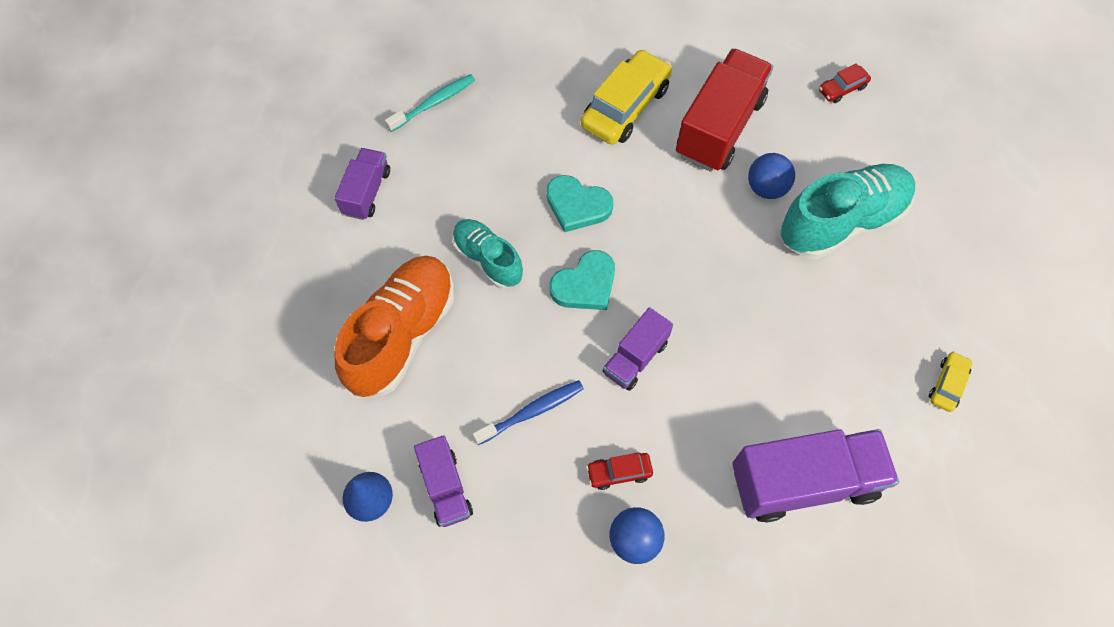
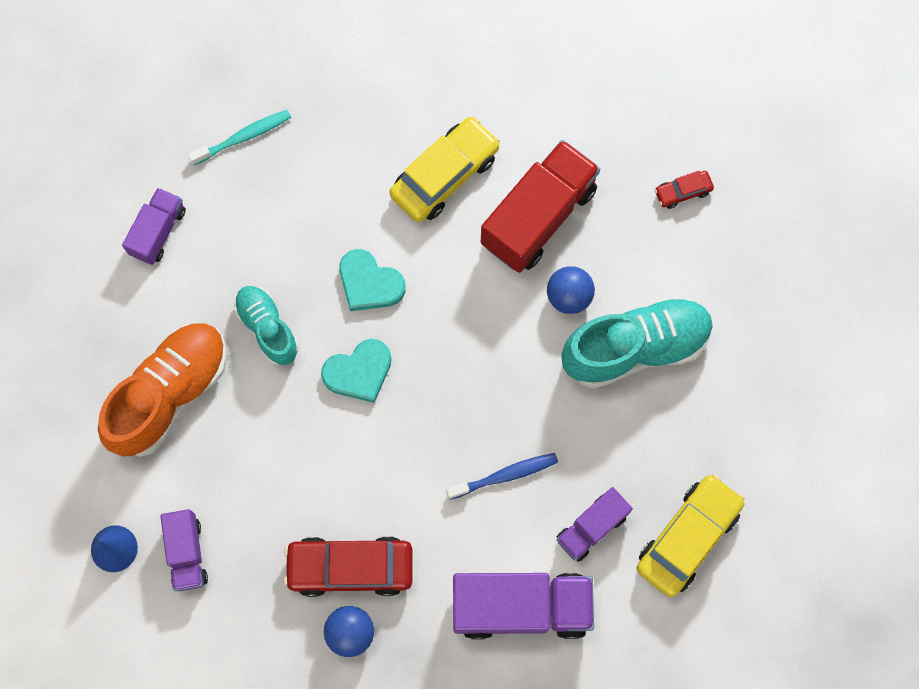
camera: 10 degrees right, 10 degrees up
blue toothbrush [473,380,584,445] -> blue toothbrush moved to [446,453,558,500]
red car [586,453,653,490] -> red car [284,536,413,597], size x2.07
purple truck [603,307,673,391] -> purple truck moved to [557,487,633,562]
yellow car [929,351,972,412] -> yellow car [637,474,745,597], size x2.07

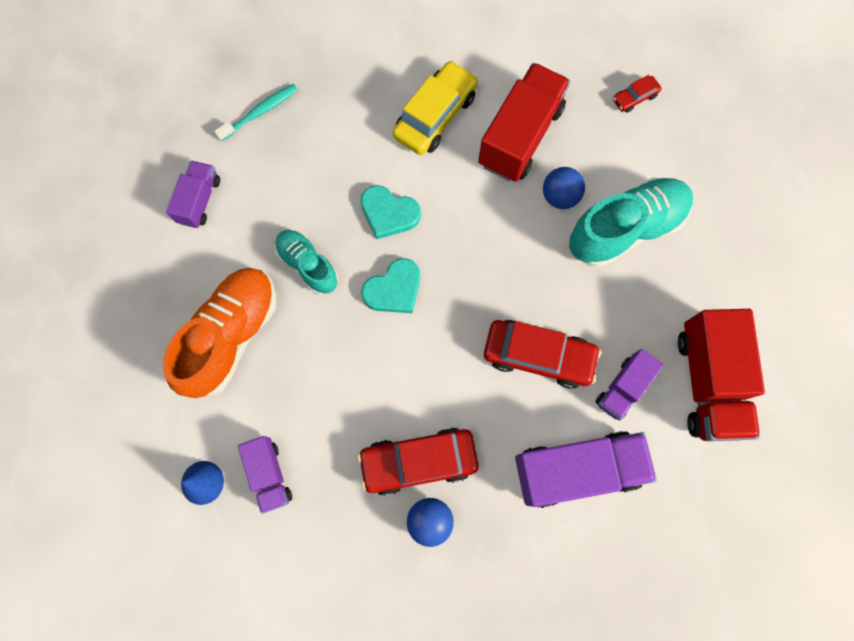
camera: 10 degrees left, 0 degrees up
blue toothbrush [446,453,558,500] -> red car [484,320,601,389]
yellow car [637,474,745,597] -> red truck [678,309,765,441]

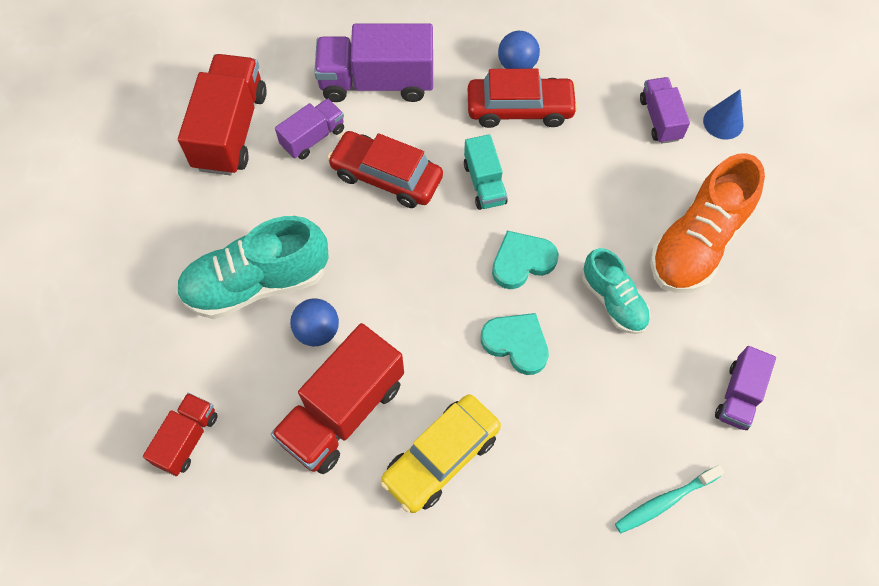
camera: 170 degrees left, 10 degrees down
red car [613,75,661,113] -> red truck [143,393,218,476]
none -> turquoise truck [464,134,508,210]

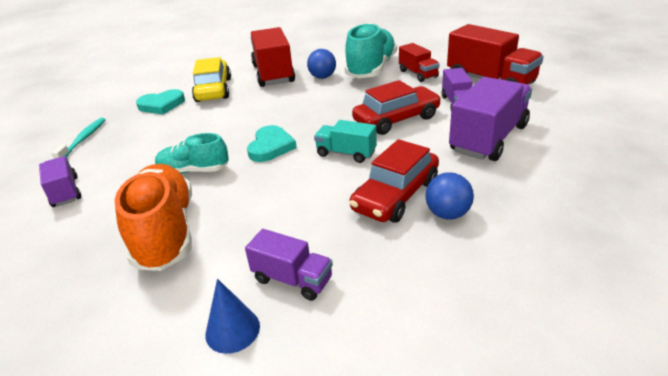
camera: 130 degrees right, 30 degrees down
red truck [143,393,218,476] -> red truck moved to [399,43,440,82]
turquoise heart [481,313,549,375] -> turquoise heart moved to [136,89,185,114]

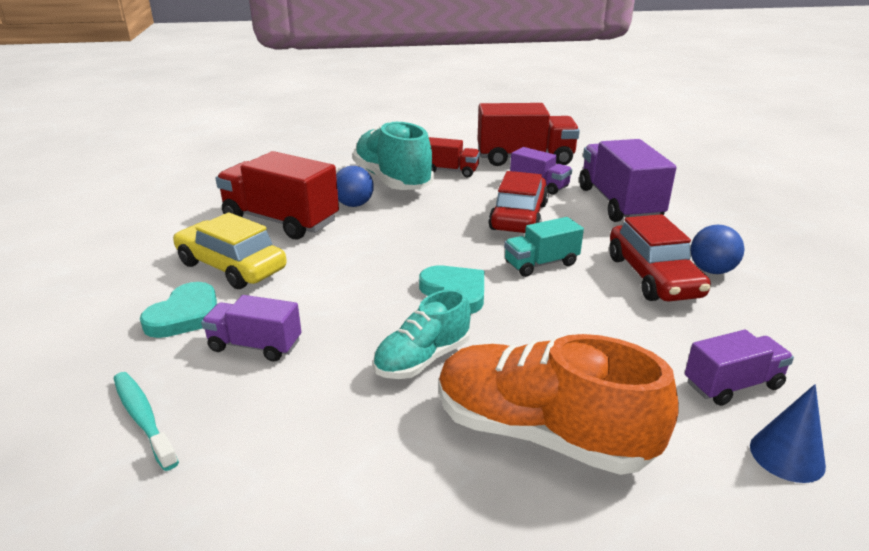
camera: 50 degrees left, 5 degrees down
purple truck [39,156,81,207] -> purple truck moved to [201,295,301,362]

